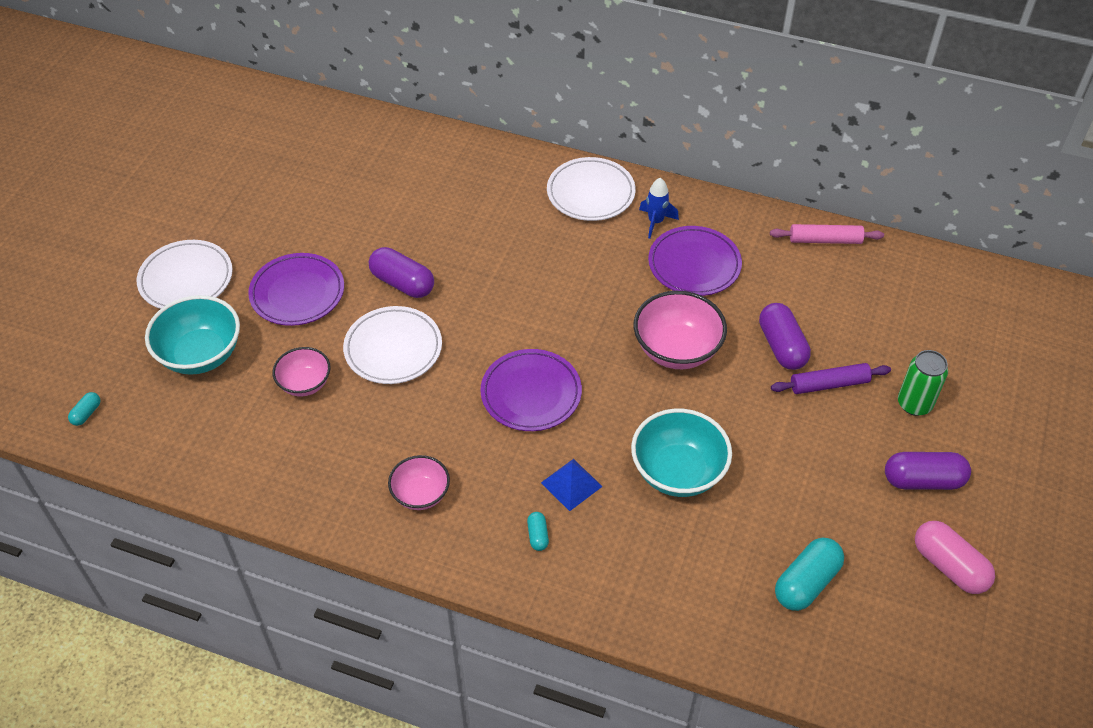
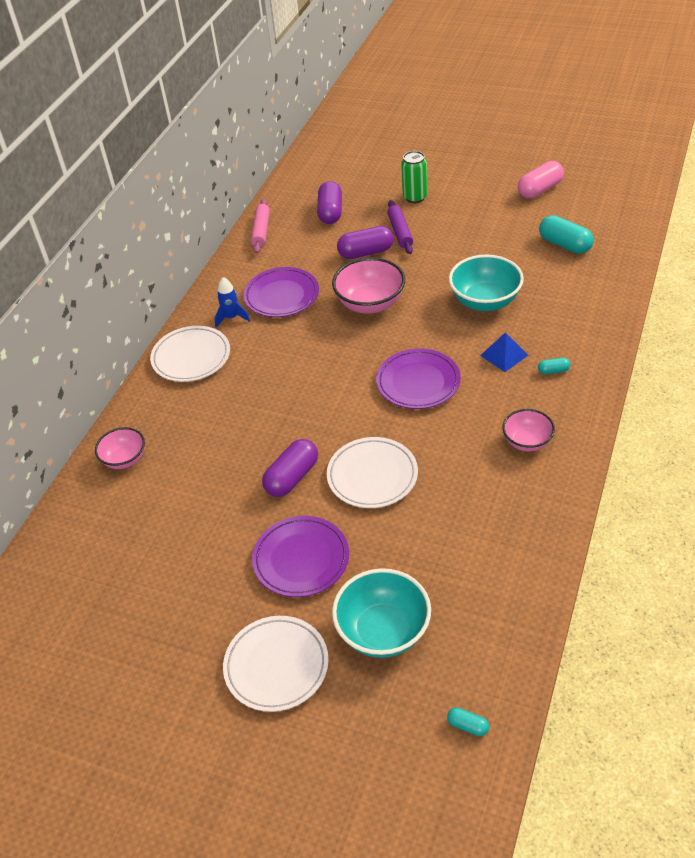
camera: 85 degrees left, 5 degrees down
pink bowl [272,347,331,396] -> pink bowl moved to [95,427,145,469]
purple capsule [885,452,971,490] -> purple capsule moved to [317,181,342,224]

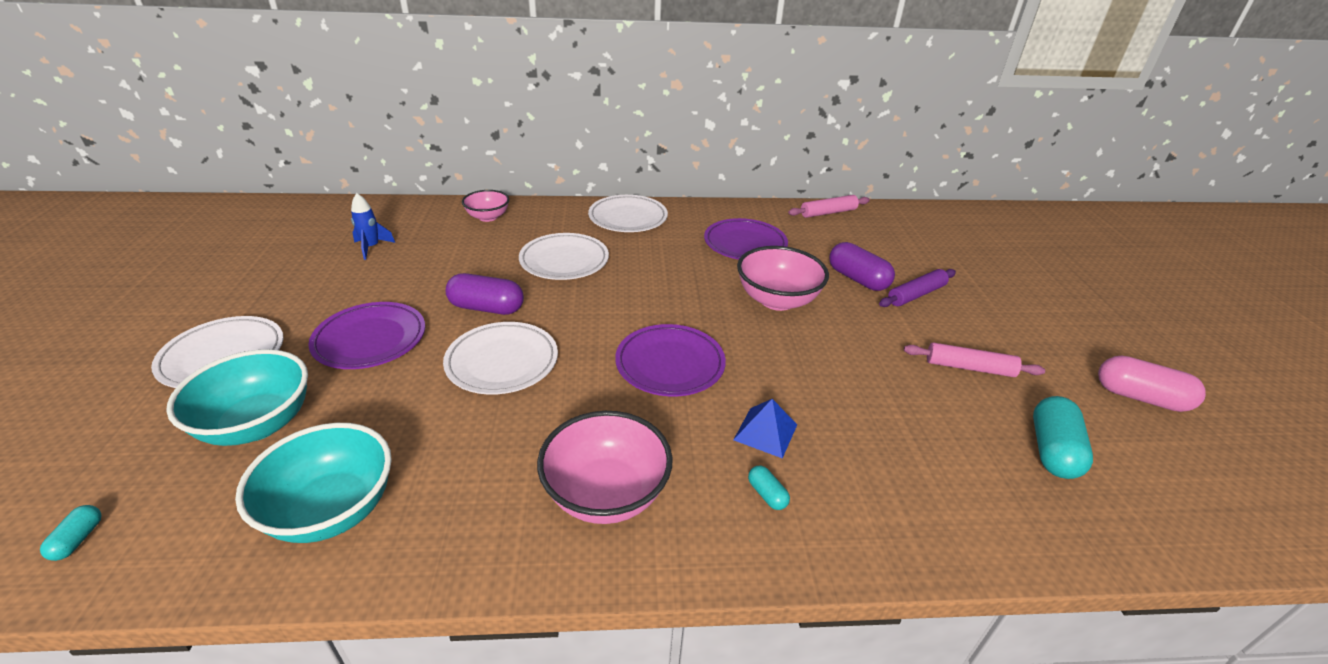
camera: 60 degrees right, 10 degrees down
blue rocket [215,277,250,328] -> blue rocket moved to [351,193,395,260]
purple capsule [317,181,342,224] -> none
green can [401,151,427,203] -> none
turquoise bowl [449,254,524,311] -> turquoise bowl moved to [235,423,392,543]
pink bowl [502,409,555,451] -> pink bowl [537,411,672,524], size x1.64
none -> white plate [519,233,609,280]
none -> pink rolling pin [904,343,1045,377]

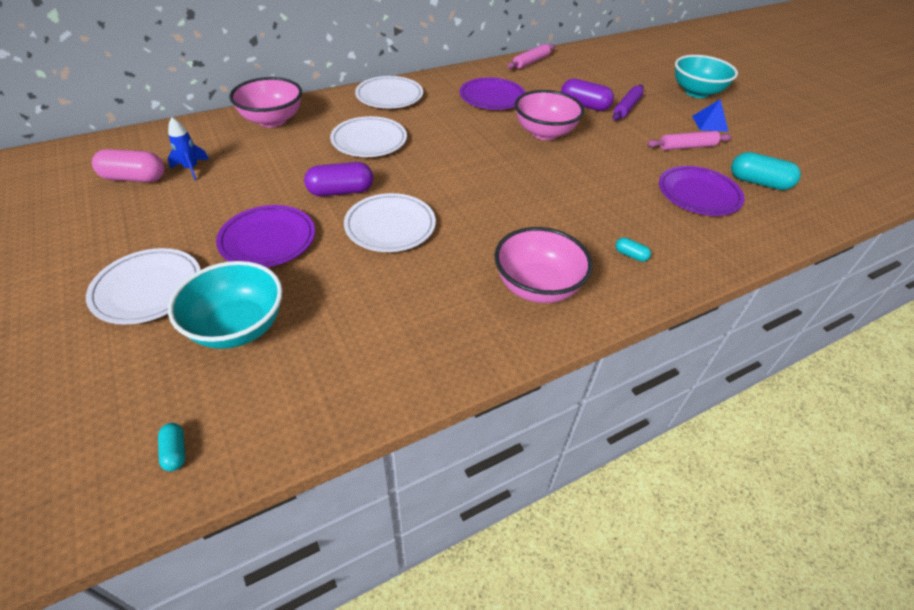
camera: 25 degrees left, 10 degrees up
turquoise bowl [235,423,392,543] -> turquoise bowl moved to [675,55,738,98]
pink bowl [462,190,509,222] -> pink bowl [229,77,302,127], size x1.64
purple plate [615,324,726,397] -> purple plate moved to [659,166,745,216]
blue pyramid [733,399,797,459] -> blue pyramid moved to [692,99,729,132]
turquoise capsule [1033,396,1093,479] -> turquoise capsule turned 60 degrees counterclockwise [731,152,801,190]
pink capsule [1098,355,1206,412] -> pink capsule moved to [92,149,165,182]

